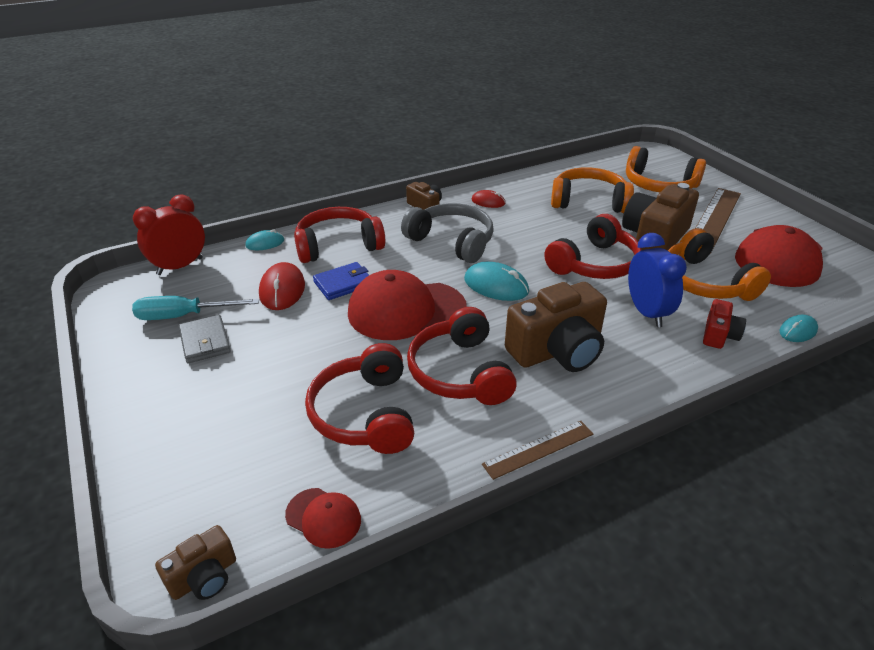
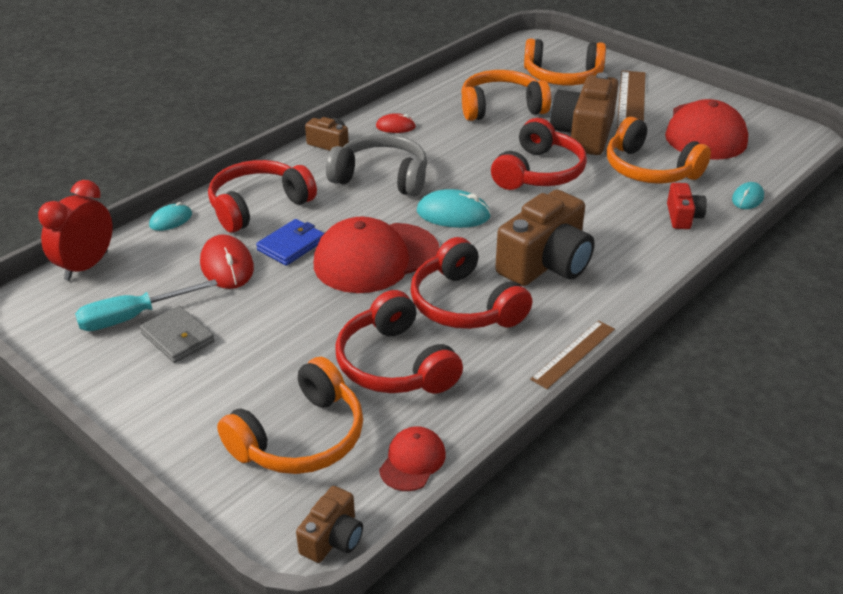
camera: 20 degrees left, 0 degrees up
red cap [285,488,361,549] -> red cap turned 75 degrees counterclockwise [379,426,446,491]
blue clock [628,233,687,327] -> none
none -> orange headphones [217,357,363,474]

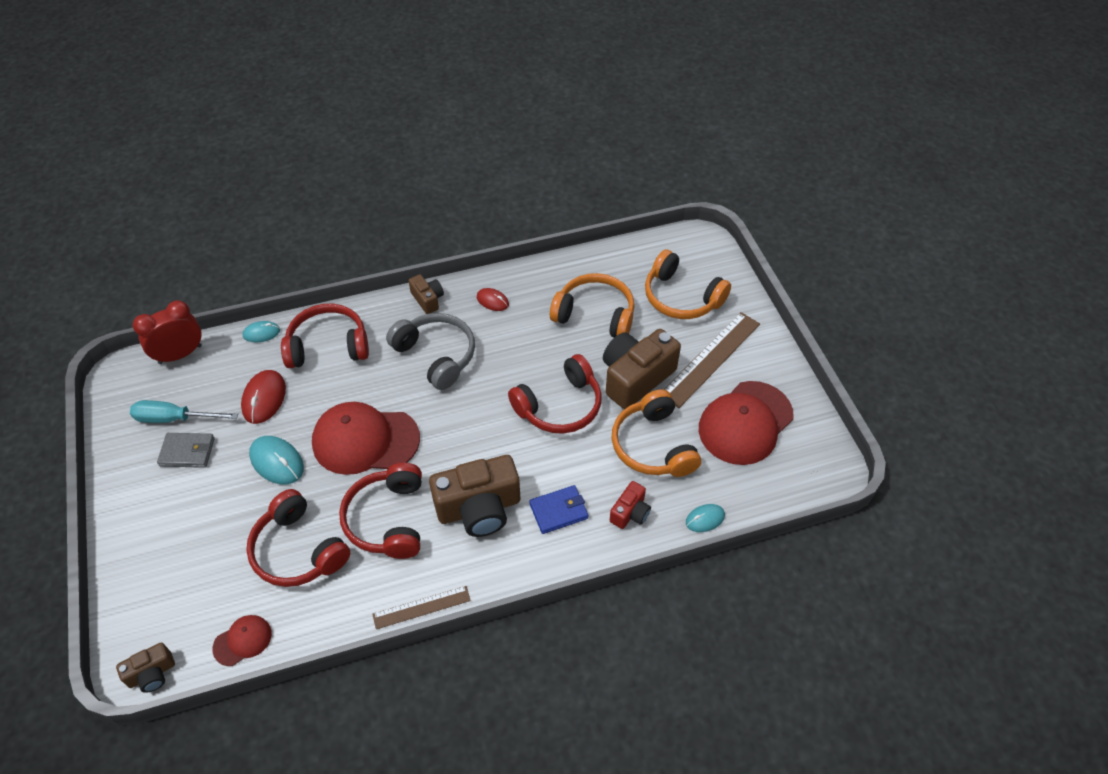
camera: 30 degrees right, 15 degrees up
grey wallet [140,306,215,363] -> grey wallet turned 75 degrees counterclockwise [157,433,215,468]
orange headphones [217,357,363,474] -> none
blue wallet [256,219,325,266] -> blue wallet moved to [529,485,588,534]
red headphones [335,290,463,394] -> red headphones turned 45 degrees counterclockwise [246,489,350,587]
turquoise mouse [417,189,491,228] -> turquoise mouse moved to [249,436,304,485]

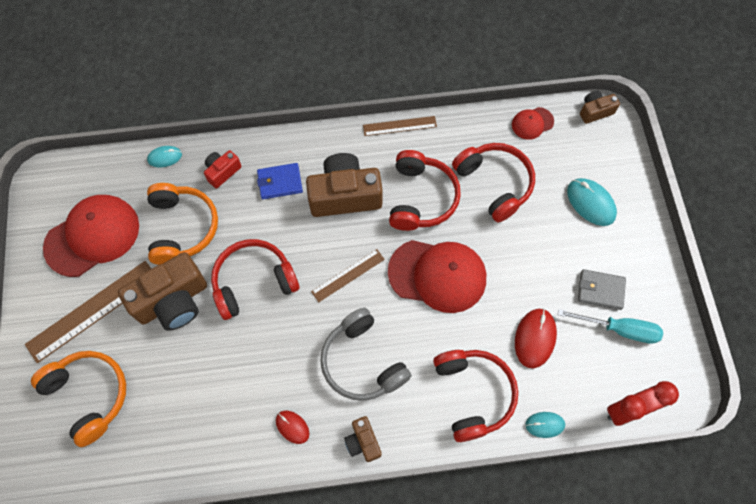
camera: 170 degrees left, 15 degrees up
turquoise mouse [249,436,304,485] -> turquoise mouse moved to [567,178,617,226]
red headphones [281,304,369,368] -> red headphones turned 105 degrees counterclockwise [433,350,518,442]
orange headphones [550,273,635,338] -> none
none -> brown ruler [311,249,385,302]

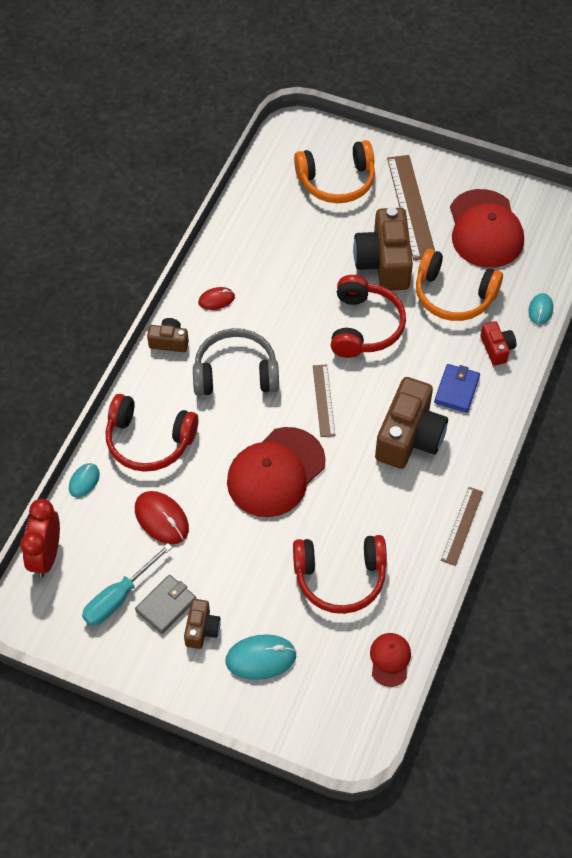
camera: 120 degrees right, 10 degrees down
red headphones [389,150,461,231] -> none
brown camera [580,90,620,124] -> brown camera moved to [184,599,221,649]

